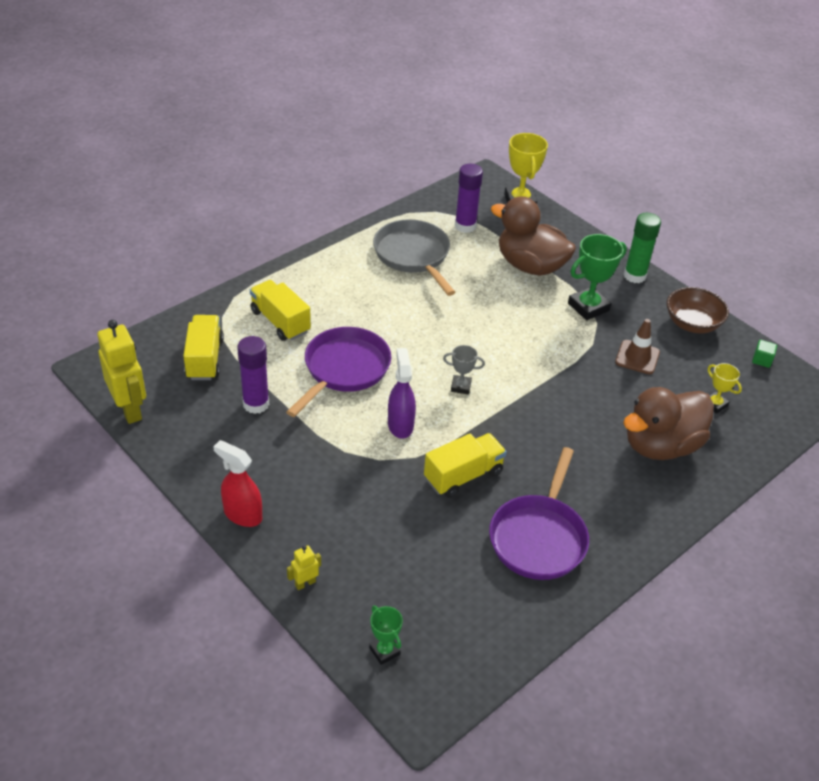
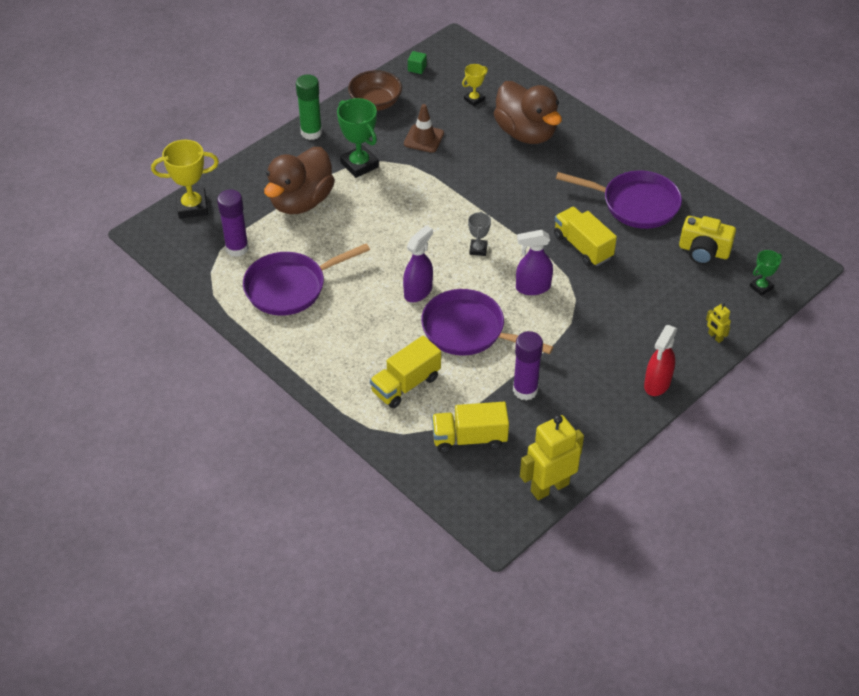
camera: 90 degrees left, 5 degrees up
grey pan [373,219,456,296] -> purple pan [243,243,370,316]
none -> purple spray bottle [403,225,433,302]
none -> yellow camera [679,216,736,265]

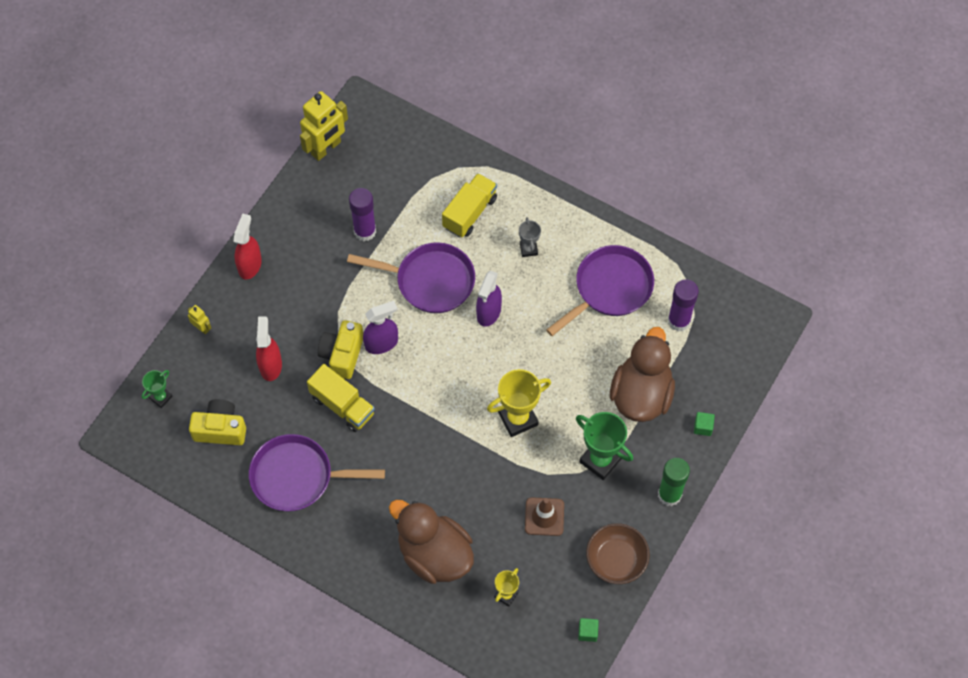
camera: 165 degrees right, 15 degrees up
yellow trophy [151,140,219,219] -> yellow trophy moved to [487,369,551,437]
yellow truck [432,402,509,453] -> none
grey trophy [468,211,491,256] -> grey trophy moved to [519,217,541,257]
none -> red spray bottle [256,316,282,381]
none -> yellow camera [318,320,363,379]
none -> green cube [694,412,715,436]

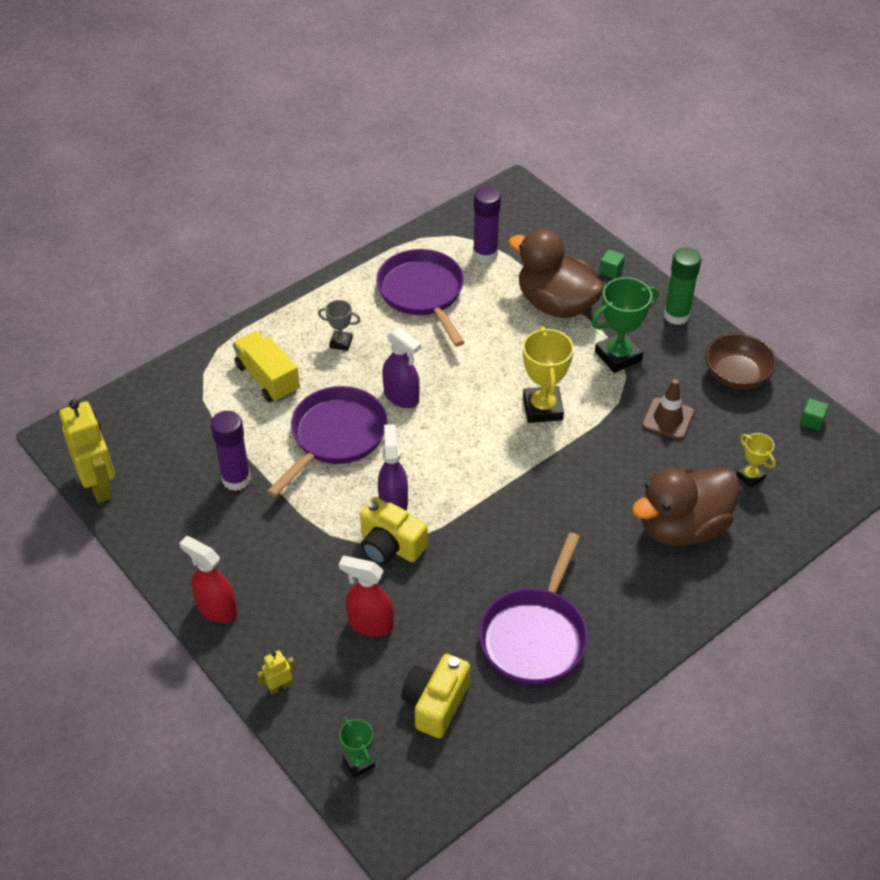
camera: 70 degrees left, 15 degrees down
yellow truck [307,364,375,432] -> none

